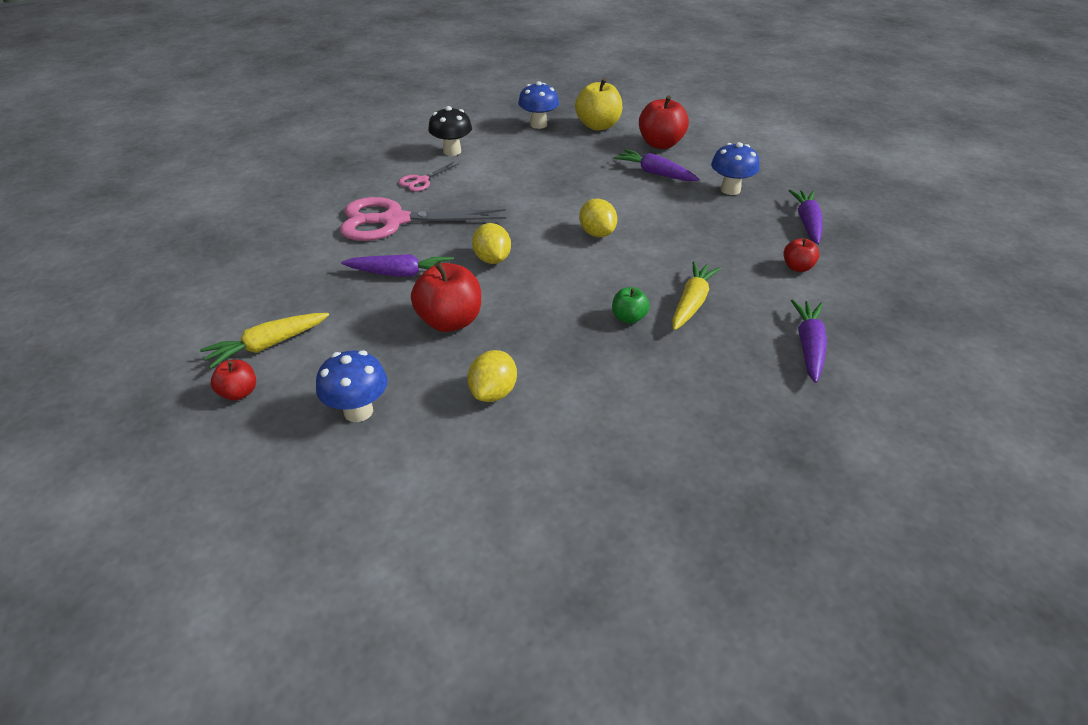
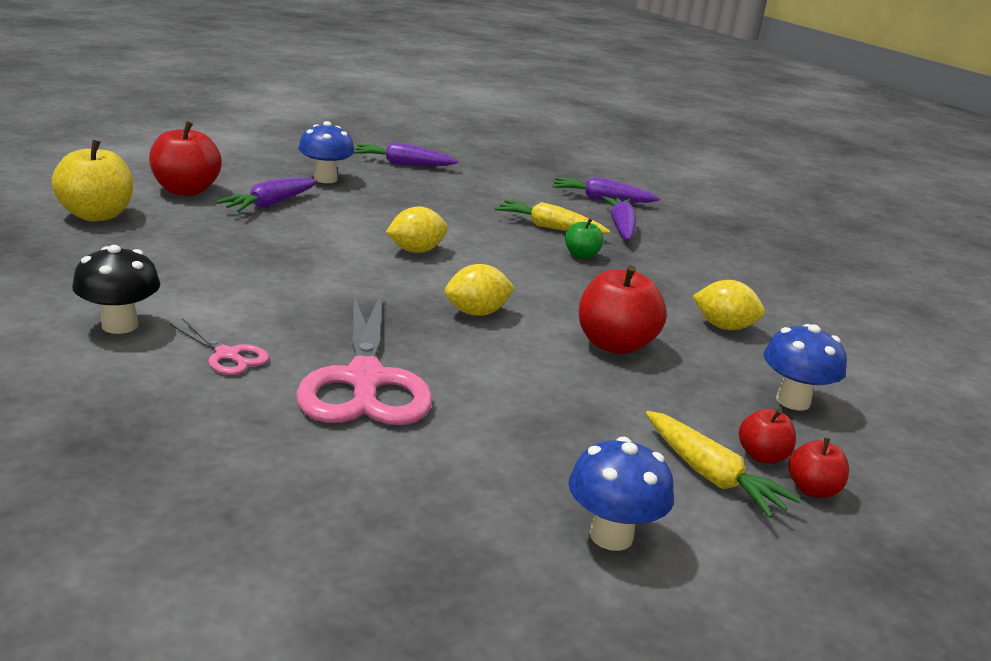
camera: 95 degrees left, 15 degrees down
purple carrot [341,254,454,277] -> purple carrot moved to [602,196,636,240]
blue mushroom [518,81,559,129] -> blue mushroom moved to [569,437,674,551]
red apple [783,238,820,272] -> red apple moved to [739,409,796,463]

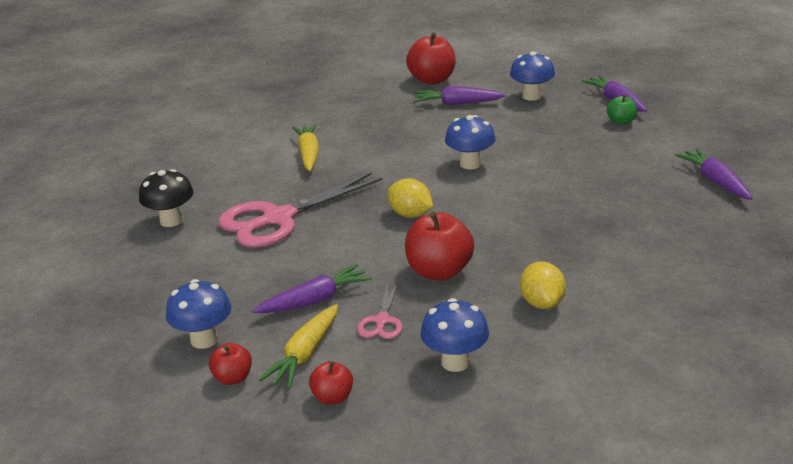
camera: 65 degrees right, 5 degrees up
yellow apple [51,140,133,221] -> none
black mushroom [72,245,160,334] -> black mushroom moved to [139,169,193,227]
pink scissors [170,318,269,375] -> pink scissors moved to [357,282,403,339]
yellow lemon [386,207,448,253] -> blue mushroom [445,115,496,169]
yellow carrot [495,200,610,234] -> yellow carrot moved to [292,124,319,171]
green apple [565,218,604,259] -> green apple moved to [607,95,637,125]
purple carrot [602,196,636,240] -> purple carrot moved to [253,264,372,313]
red apple [739,409,796,463] -> red apple moved to [209,343,252,385]

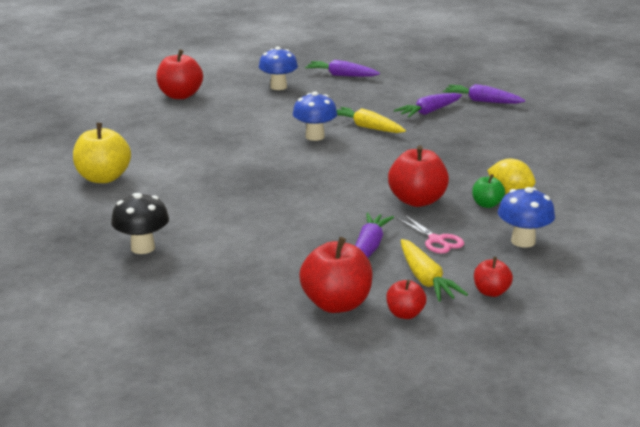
camera: 45 degrees left, 5 degrees down
blue mushroom [166,279,231,349] -> red apple [299,237,373,313]
pink scissors [218,173,383,248] -> none
yellow carrot [292,124,319,171] -> yellow carrot moved to [337,107,406,133]
yellow lemon [387,179,433,218] -> none
purple carrot [414,86,505,105] -> purple carrot moved to [394,93,462,117]
green apple [607,95,637,125] -> green apple moved to [472,174,505,208]
none -> yellow apple [73,123,131,183]

